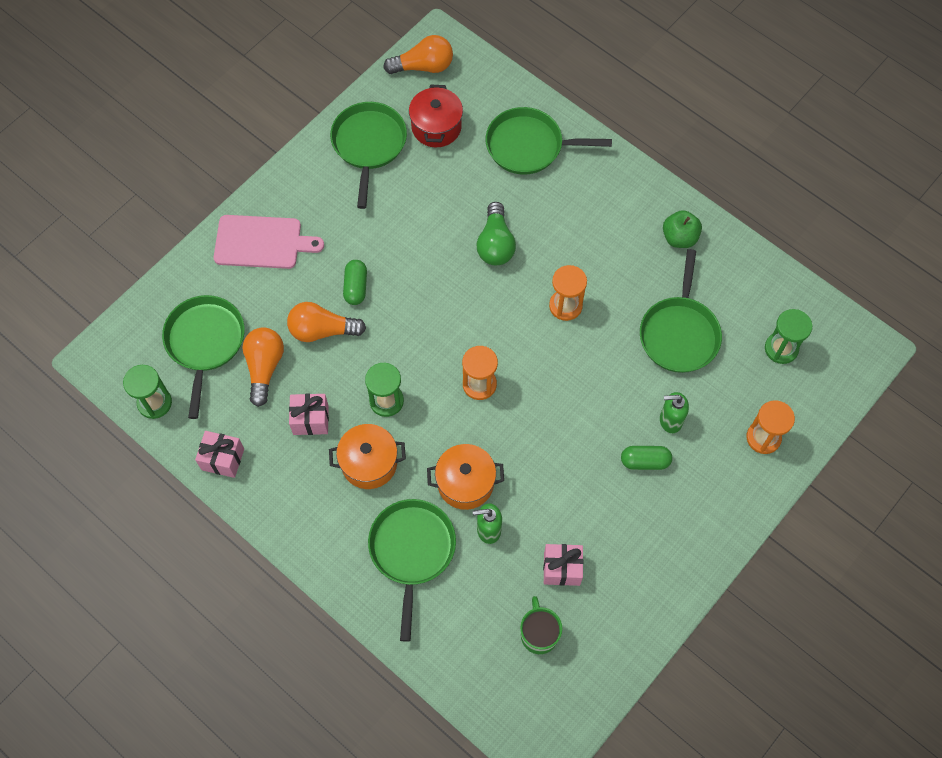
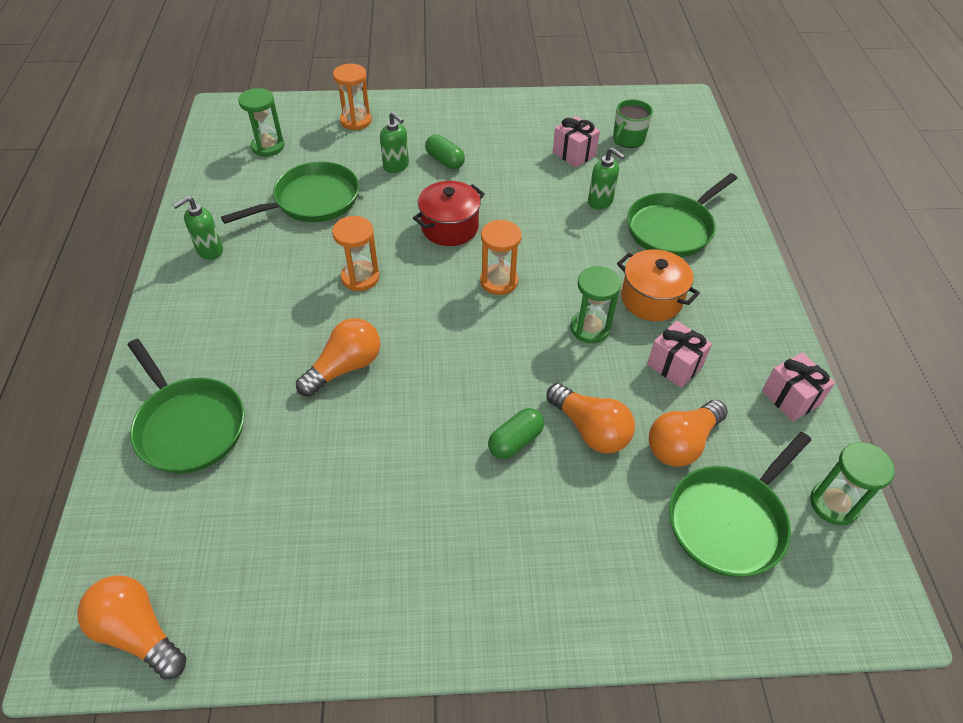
camera: 135 degrees left, 15 degrees down
pink cutting board [214,215,324,269] -> none
green pan [330,102,407,209] -> none
red pot [409,85,463,147] -> red pot moved to [413,181,485,246]
orange pot [427,444,504,510] -> none
green light bulb [476,202,516,265] -> orange light bulb [296,318,380,397]
green apple [663,210,702,248] -> green soap dispenser [172,196,223,260]

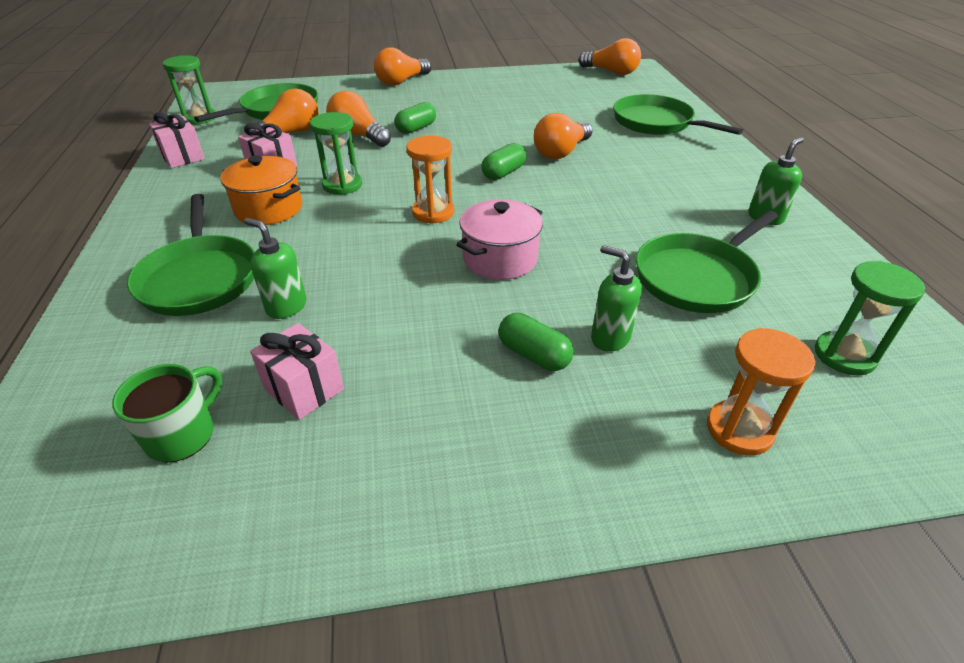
camera: 175 degrees right, 10 degrees down
orange hourglass [332,216,379,291] -> none
red pot [413,181,485,246] -> pink pot [456,199,543,280]
green pan [627,173,738,257] -> green pan turned 120 degrees clockwise [127,194,255,316]
none -> orange light bulb [374,47,431,86]
none -> green capsule [481,143,526,180]

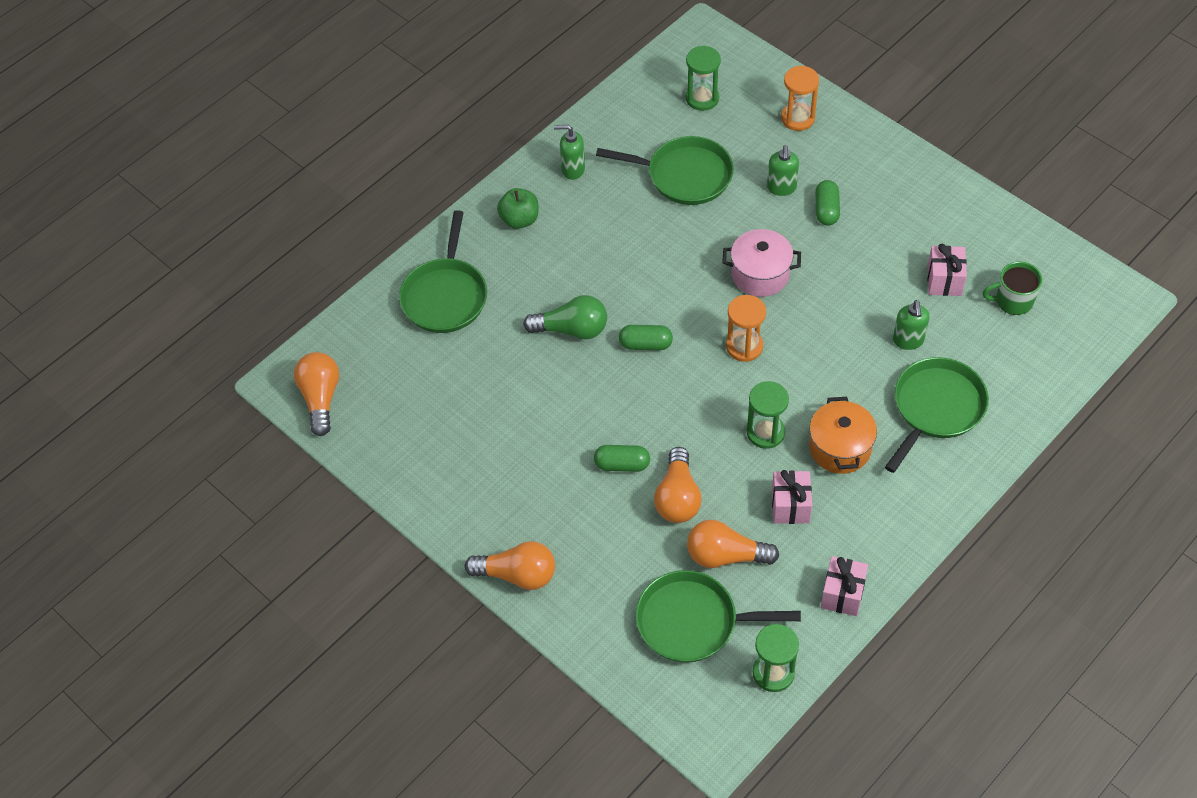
camera: 125 degrees left, 15 degrees up
orange light bulb [534,113,593,159] -> green light bulb [523,295,607,339]
none -> green apple [497,188,539,229]

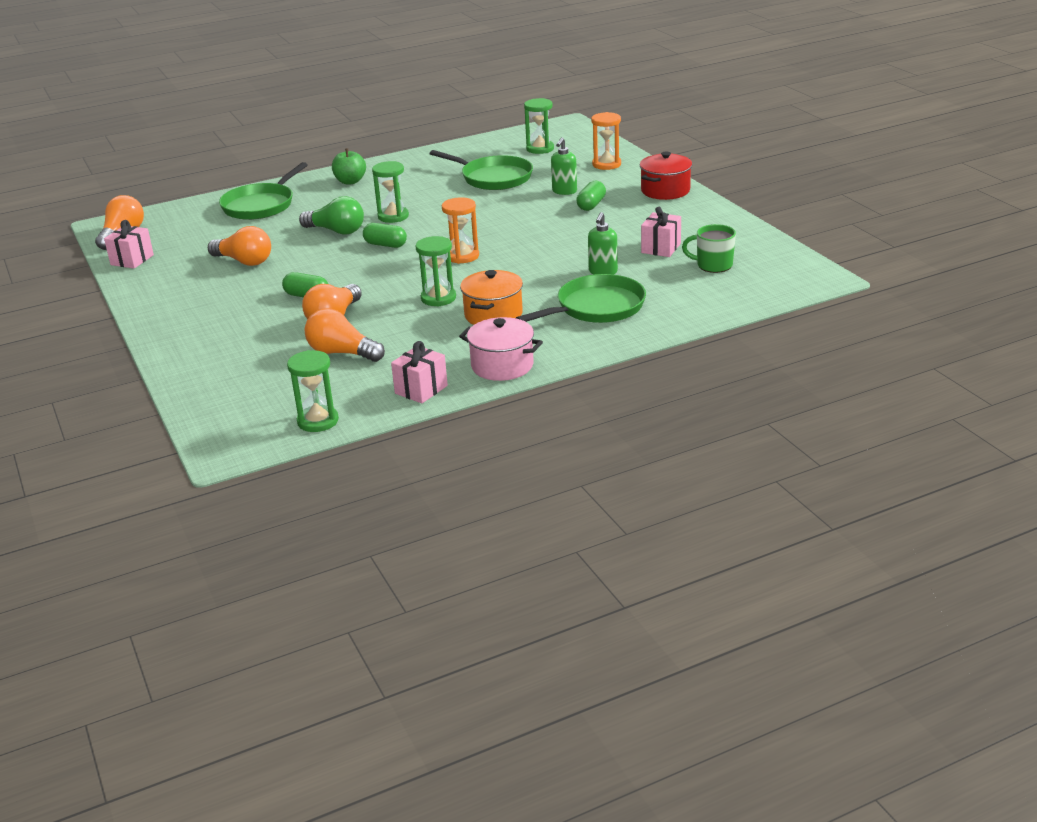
camera: 20 degrees right, 25 degrees down
orange light bulb [465,541,555,590] -> orange light bulb moved to [208,226,271,266]
green soap dispenser [554,125,585,180] -> none
green pan [636,570,801,663] -> none
pink pot [722,229,801,297] -> pink pot moved to [459,317,543,381]
pink gift [772,470,812,524] -> pink gift moved to [104,220,154,269]
none -> green hourglass [372,161,409,223]
none -> red pot [640,152,692,200]

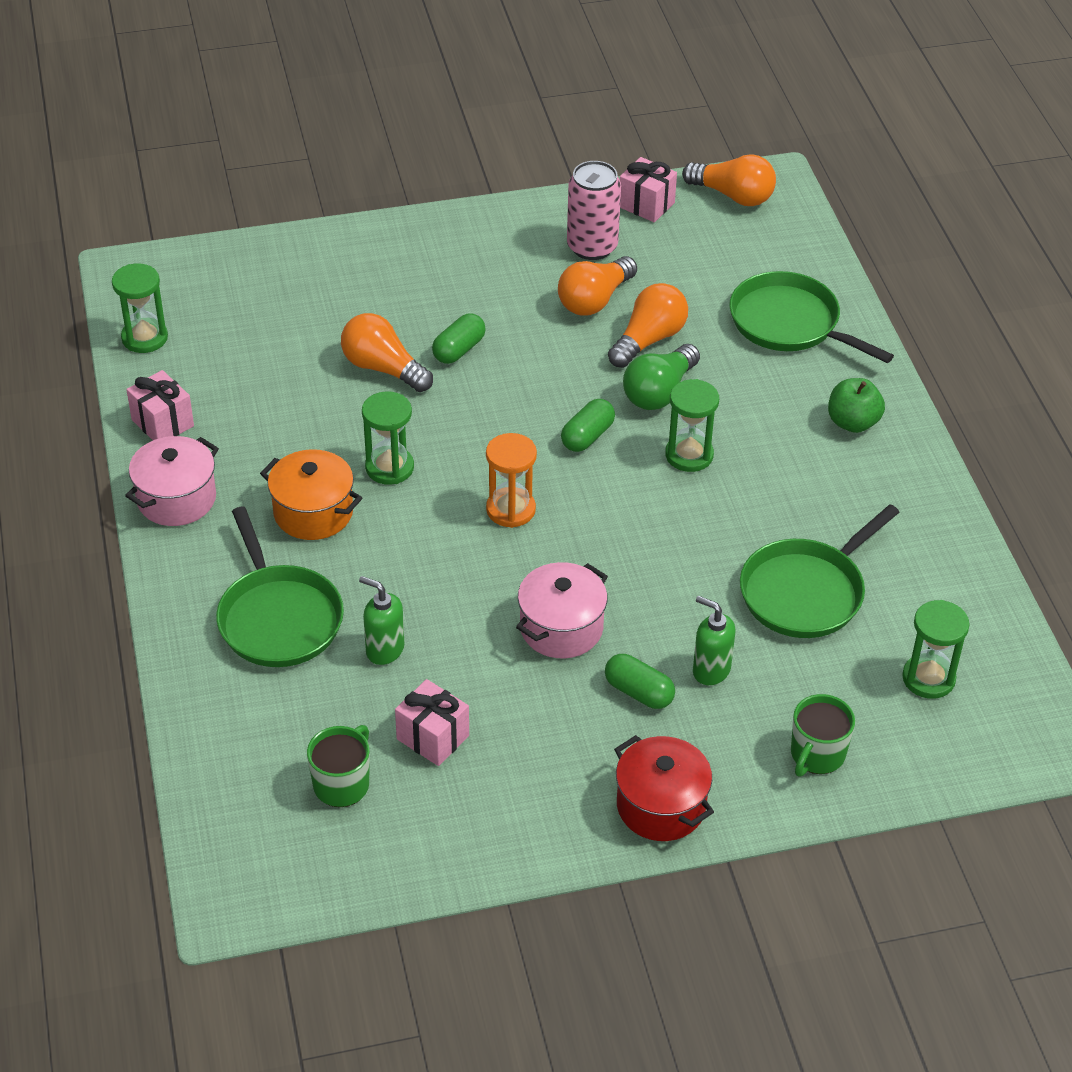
camera: 100 degrees right, 15 degrees up
orange light bulb [305,308,385,362] -> orange light bulb moved to [608,283,688,368]
orange hourglass [591,112,621,170] -> green mug [791,694,855,776]
none -> pink pot [516,562,608,658]
none -> pink can [567,161,621,260]

